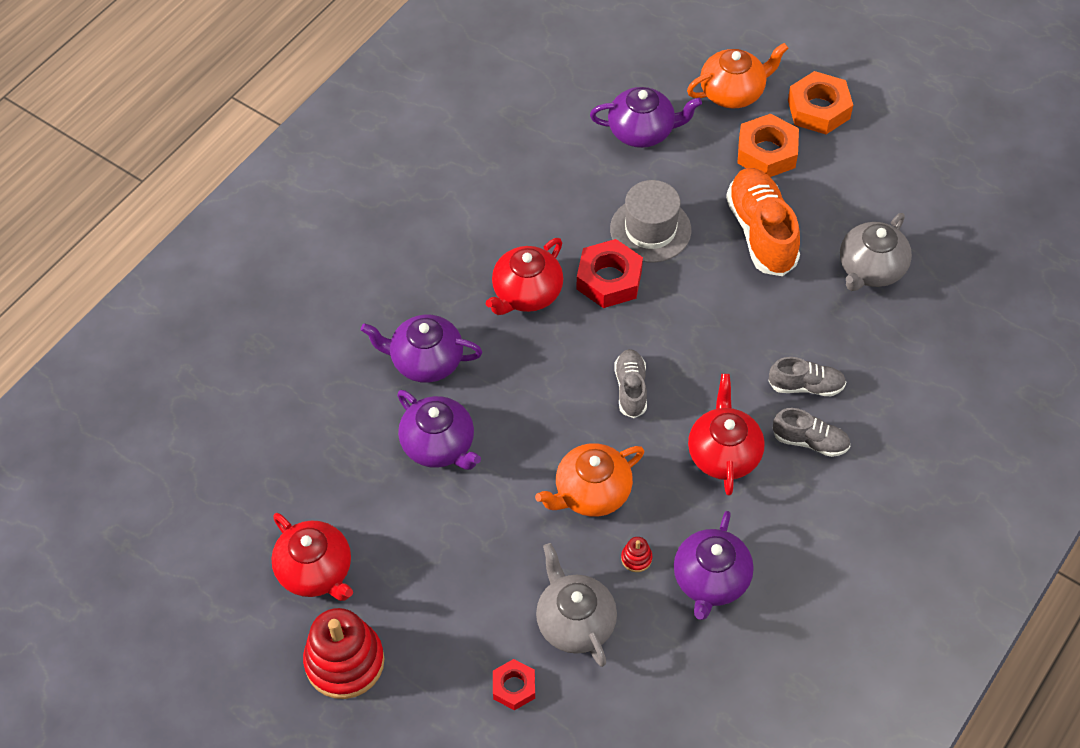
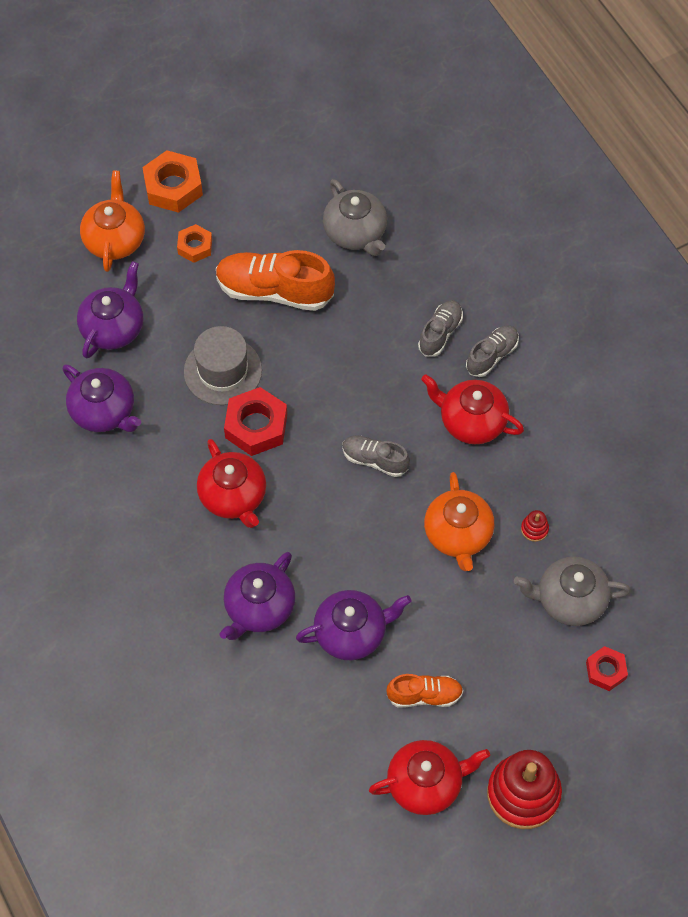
camera: 65 degrees left, 5 degrees up
purple teapot [674,511,754,620] -> purple teapot moved to [62,365,141,432]
orange nut [738,114,799,177] -> orange nut [177,224,212,263], size x0.60
none -> orange shoe [386,674,463,707]

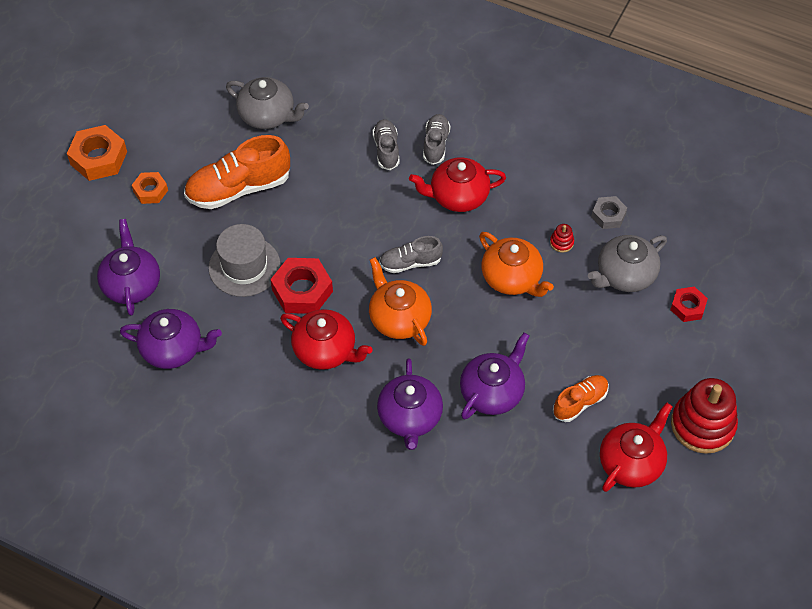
camera: 35 degrees left, 5 degrees down
orange teapot [80,170,145,272] -> orange teapot moved to [369,257,432,346]
none -> grey nut [591,196,627,229]

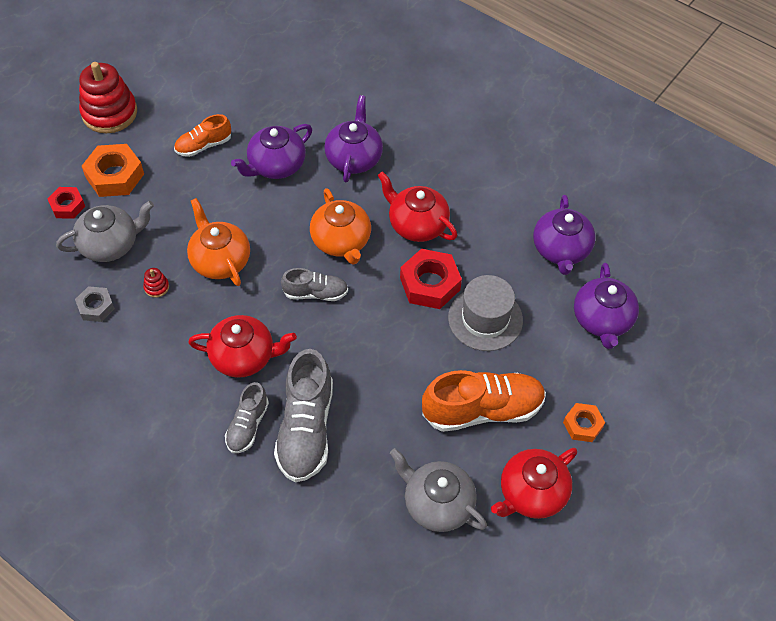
camera: 170 degrees left, 0 degrees up
orange nut [67,125,127,181] -> orange nut moved to [82,144,144,197]
purple teapot [120,309,222,369] -> purple teapot turned 105 degrees counterclockwise [533,195,596,275]
grey shoe [373,119,400,170] -> grey shoe [274,349,333,483], size x1.78
red teapot [600,402,673,492] -> red teapot moved to [491,448,577,519]

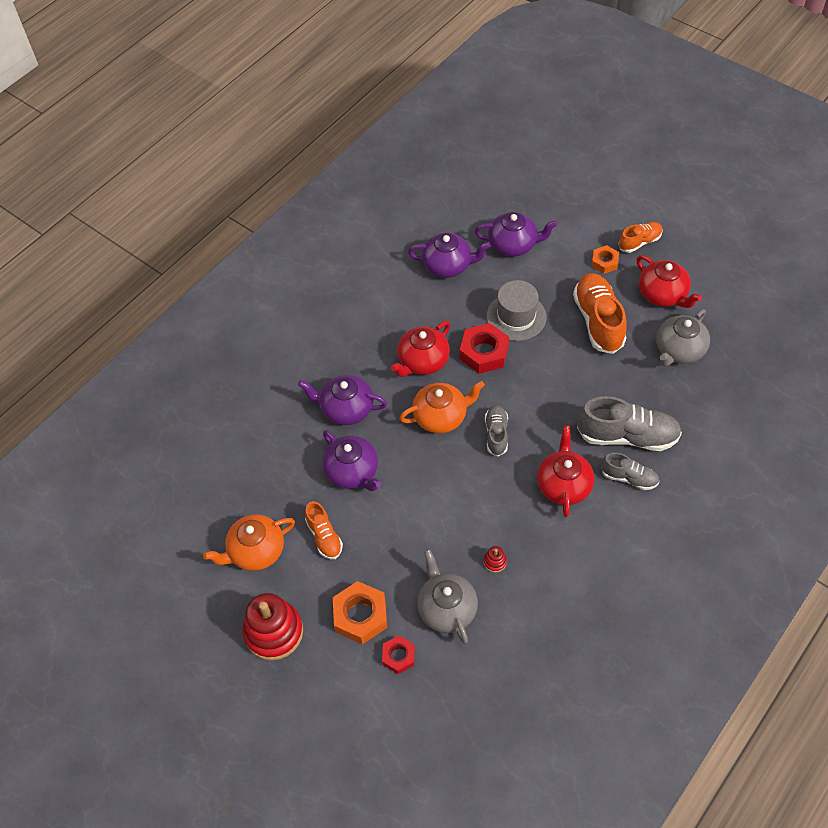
camera: 85 degrees left, 0 degrees up
grey nut [75,286,115,322] -> none
orange teapot [187,198,250,286] -> orange teapot moved to [203,514,295,571]
none -> orange shoe [619,222,663,253]

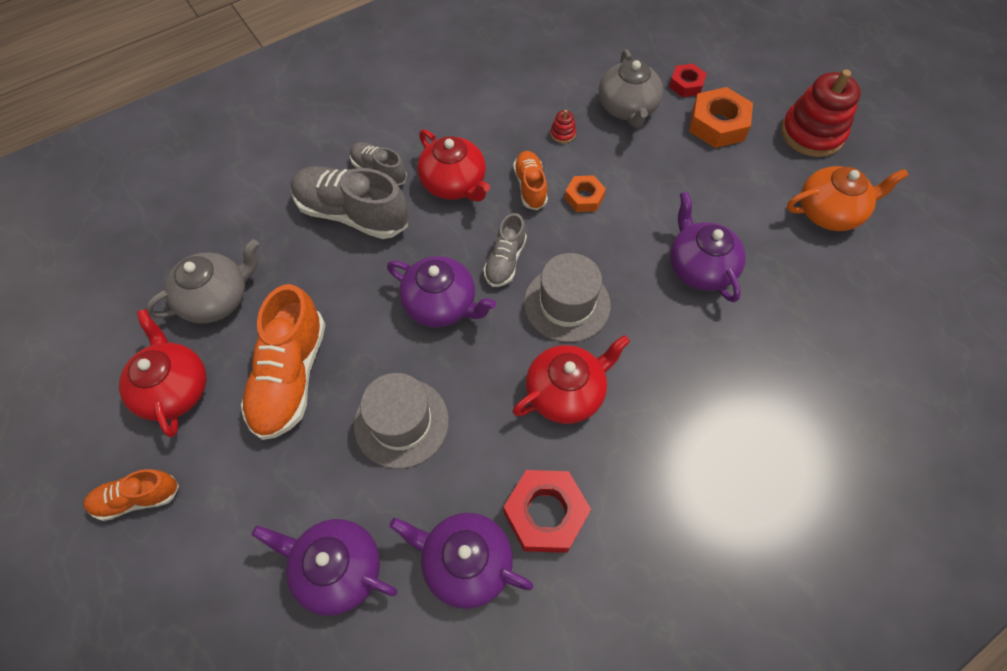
camera: 165 degrees left, 5 degrees up
purple teapot [298,375,387,425] -> purple teapot moved to [387,256,496,327]
orange shoe [305,501,343,559] -> orange shoe moved to [513,151,548,210]
orange teapot [399,381,485,433] -> grey hat [524,253,611,343]
red nut [460,323,509,374] -> red nut moved to [504,470,591,553]
red teapot [537,425,594,517] -> red teapot turned 60 degrees counterclockwise [417,129,490,202]
orange nut [592,245,619,274] -> orange nut moved to [565,175,606,212]

